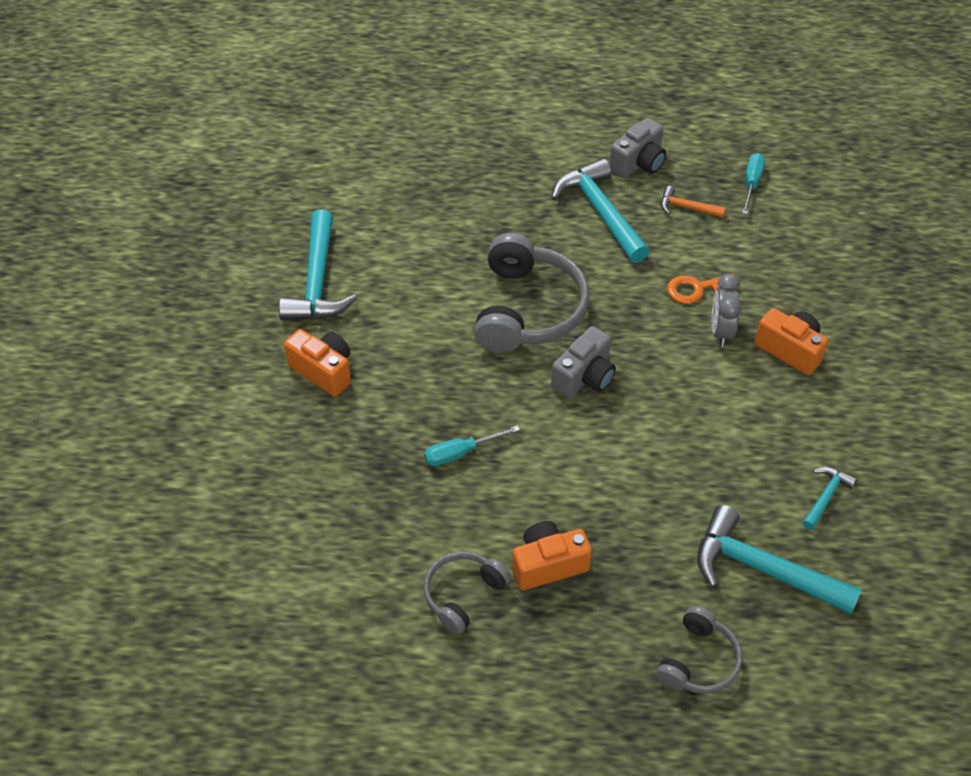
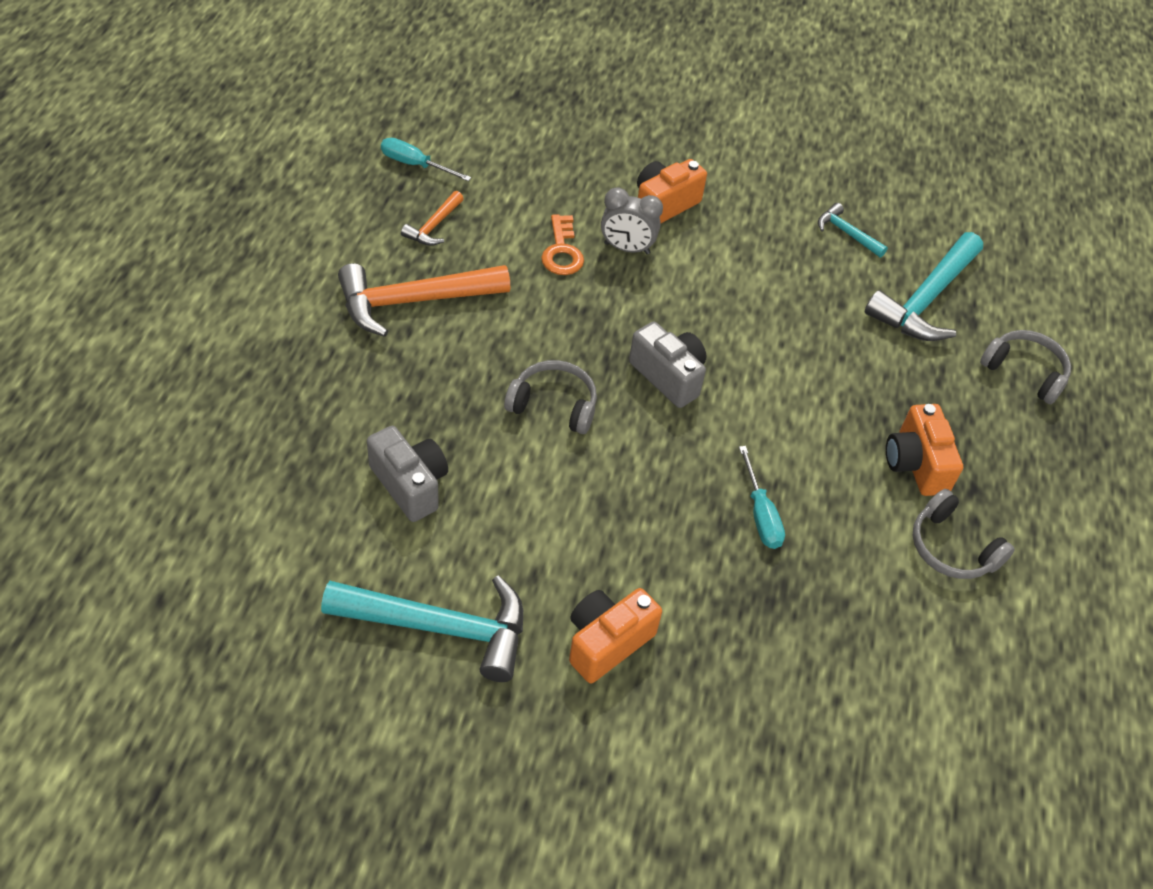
camera: 85 degrees left, 0 degrees up
grey headphones [474,233,590,353] -> grey headphones [504,360,597,434], size x0.56
turquoise hammer [551,158,650,263] -> orange hammer [338,263,510,337]
grey camera [609,118,666,178] -> grey camera moved to [367,426,448,522]

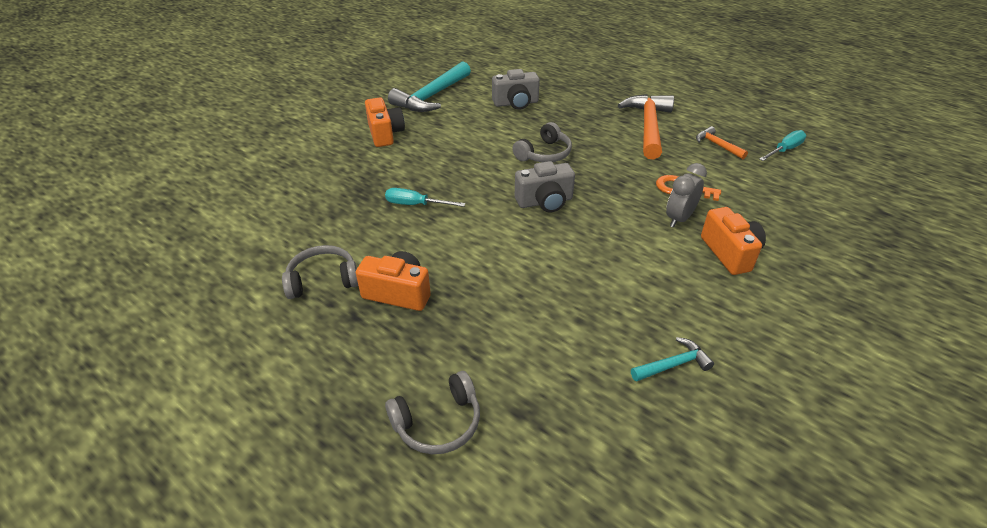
camera: 120 degrees right, 10 degrees down
turquoise hammer [865,232,983,341] -> none

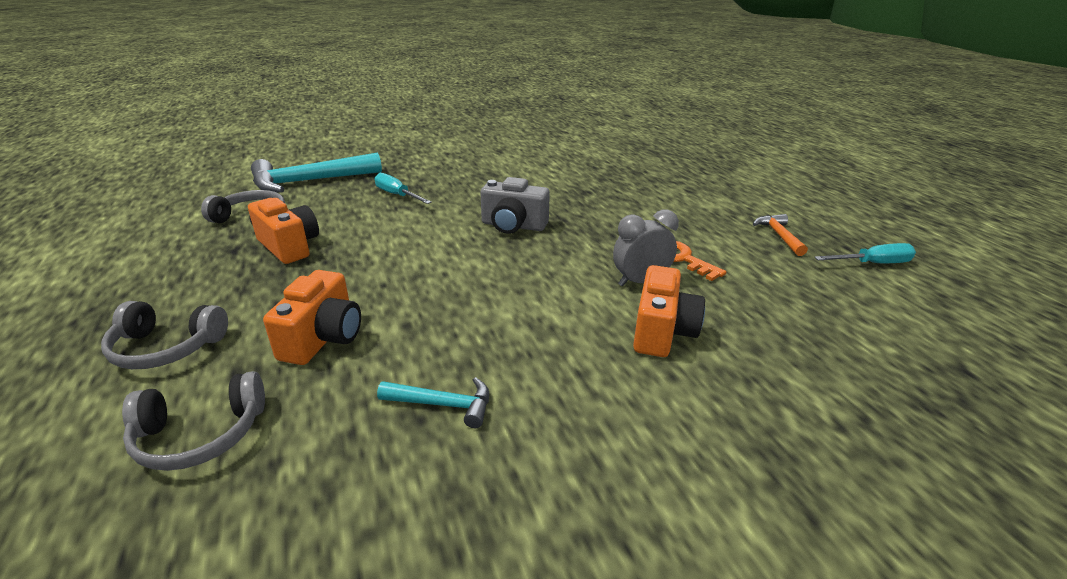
camera: 30 degrees right, 10 degrees down
orange camera [365,97,405,147] -> orange camera moved to [263,270,361,365]
turquoise hammer [388,61,471,112] -> turquoise hammer moved to [251,152,382,193]
grey camera [492,69,540,110] -> none
grey headphones [512,122,572,162] -> grey headphones moved to [122,371,265,471]
orange hammer [618,94,674,159] -> none

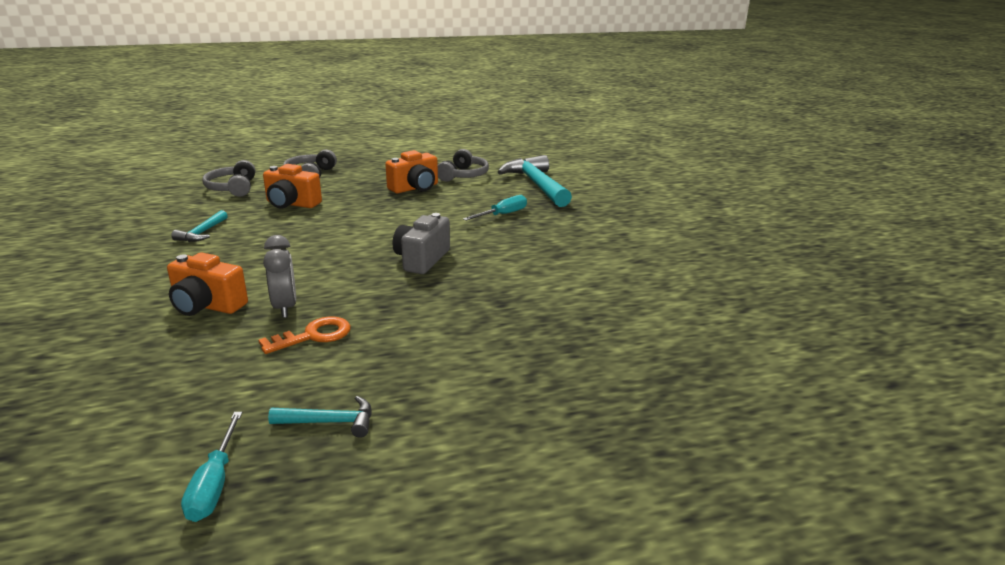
camera: 95 degrees right, 5 degrees down
orange hammer [753,214,808,256] -> turquoise hammer [268,396,372,438]

